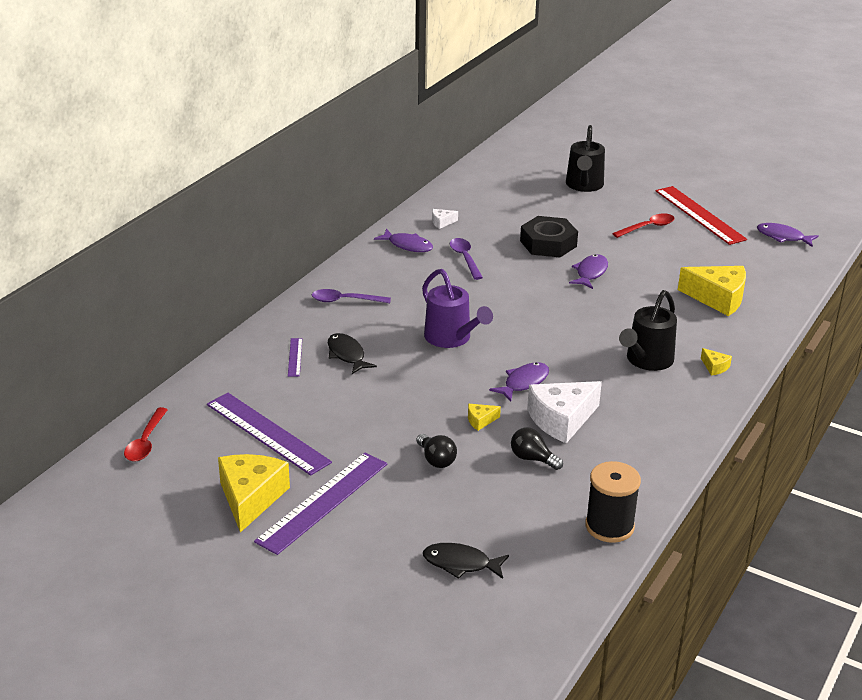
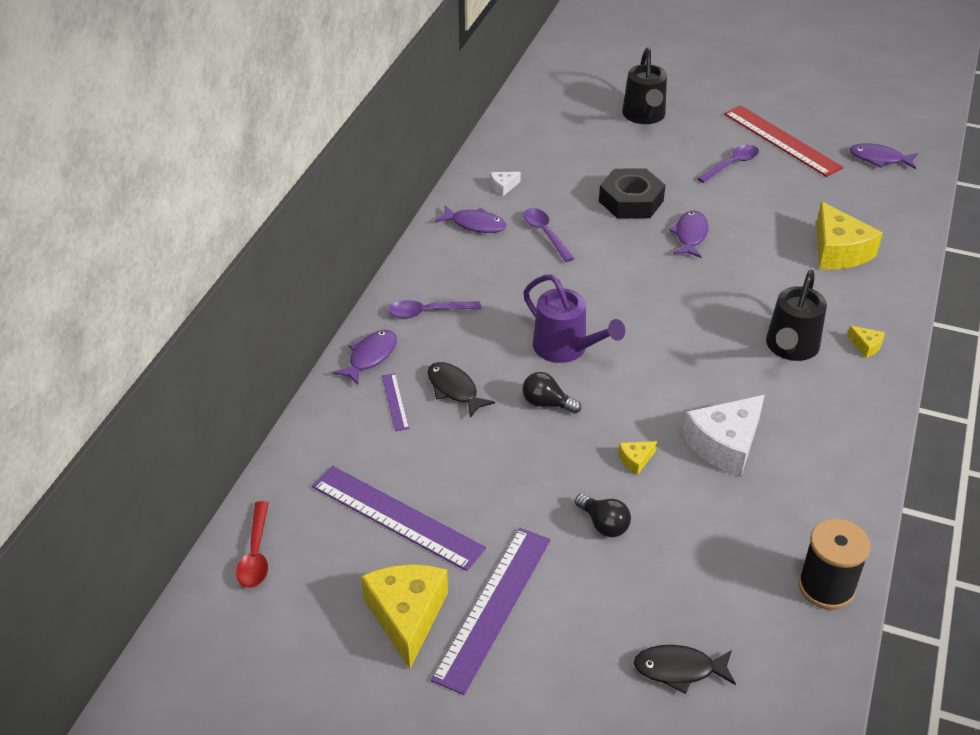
camera: 10 degrees left, 10 degrees up
purple fish [489,362,549,402] -> purple fish moved to [333,330,397,385]
black light bulb [511,427,563,470] -> black light bulb moved to [523,372,581,414]
red spoon [612,213,675,238] -> purple spoon [697,145,759,183]
yellow cheese [678,266,746,316] -> yellow cheese turned 60 degrees clockwise [816,202,883,270]

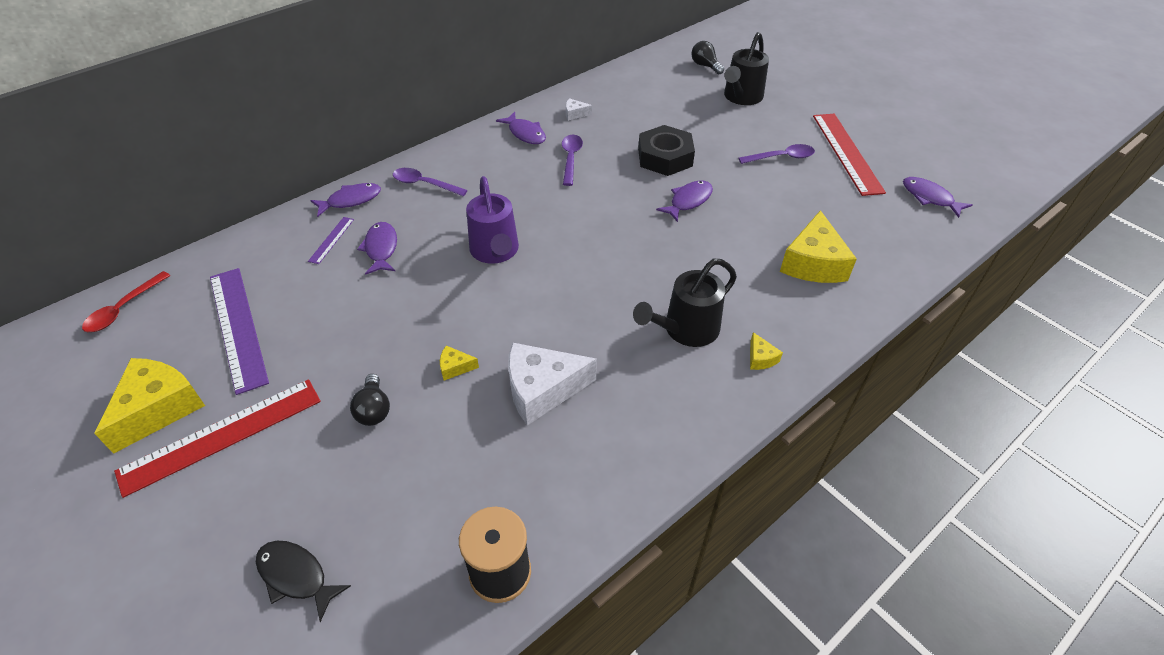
camera: 30 degrees right, 5 degrees up
black fish [427,362,495,418] -> purple fish [357,222,397,275]
purple ruler [431,528,550,695] -> red ruler [114,379,321,498]
black light bulb [523,372,581,414] -> black light bulb moved to [691,41,724,74]

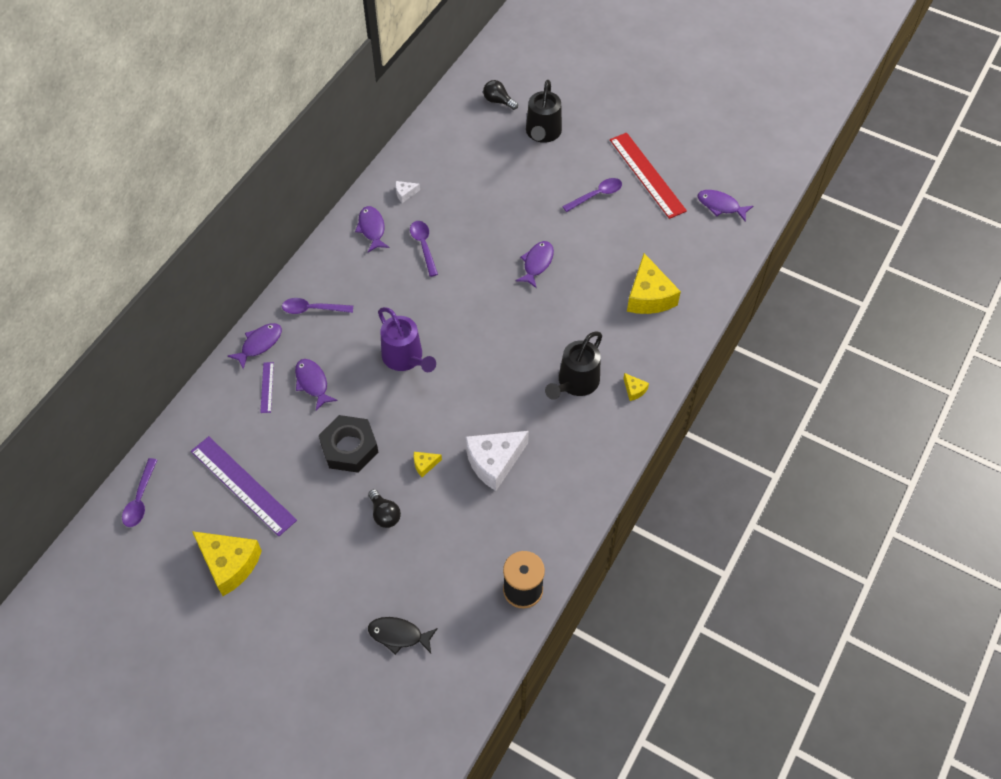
camera: 20 degrees left, 10 degrees up
red spoon [82,271,171,332] -> purple spoon [122,458,157,527]
yellow cheese [94,358,205,454] -> yellow cheese turned 120 degrees clockwise [192,531,262,596]
red ruler [114,379,321,498] -> none
purple fish [496,112,546,144] -> purple fish turned 135 degrees counterclockwise [355,206,390,252]
black nut [638,125,695,176] -> black nut moved to [319,415,378,473]

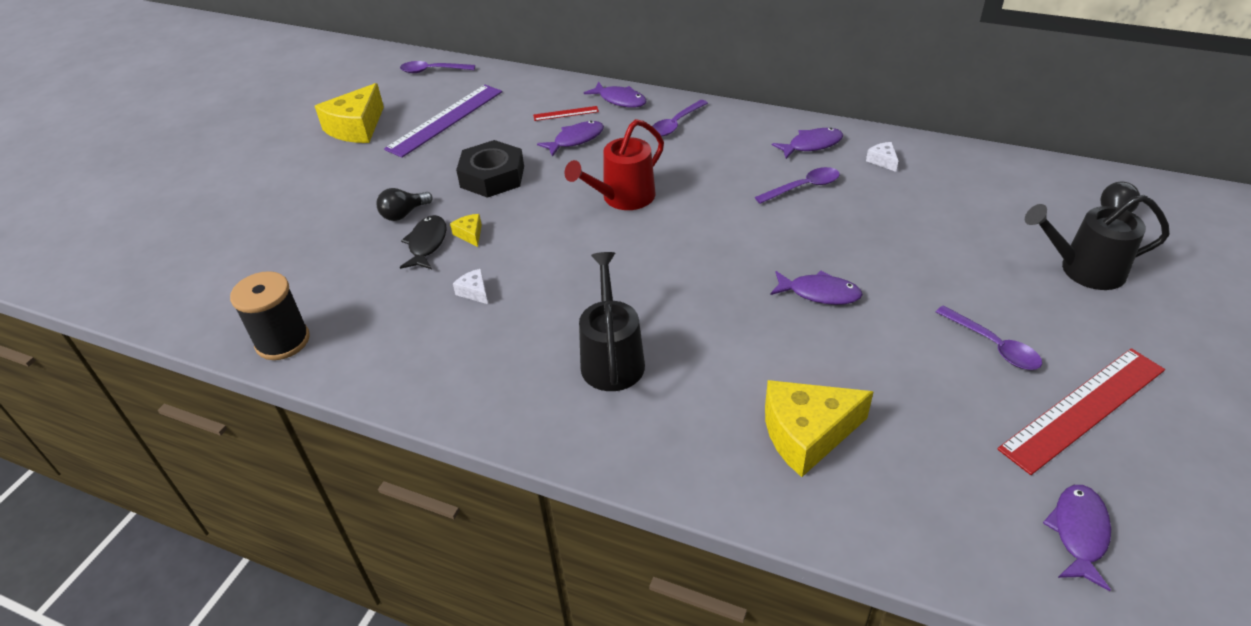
camera: 85 degrees right, 15 degrees down
purple ruler [260,362,274,413] -> red ruler [533,106,599,121]
purple spoon [282,298,353,314] -> purple spoon turned 135 degrees counterclockwise [652,100,708,136]
black fish [368,617,438,655] -> black fish moved to [400,215,447,269]
purple watering can [378,307,436,372] -> red watering can [564,119,664,210]
white cheese [465,431,529,491] -> white cheese [453,269,488,304], size x0.44
black watering can [545,331,602,400] -> black watering can turned 60 degrees clockwise [579,252,645,391]
yellow cheese [623,373,649,401] -> none

